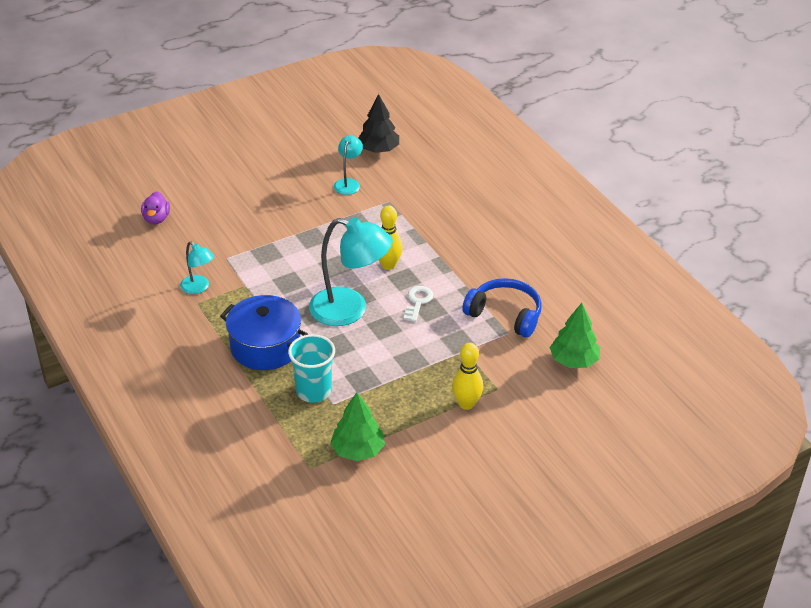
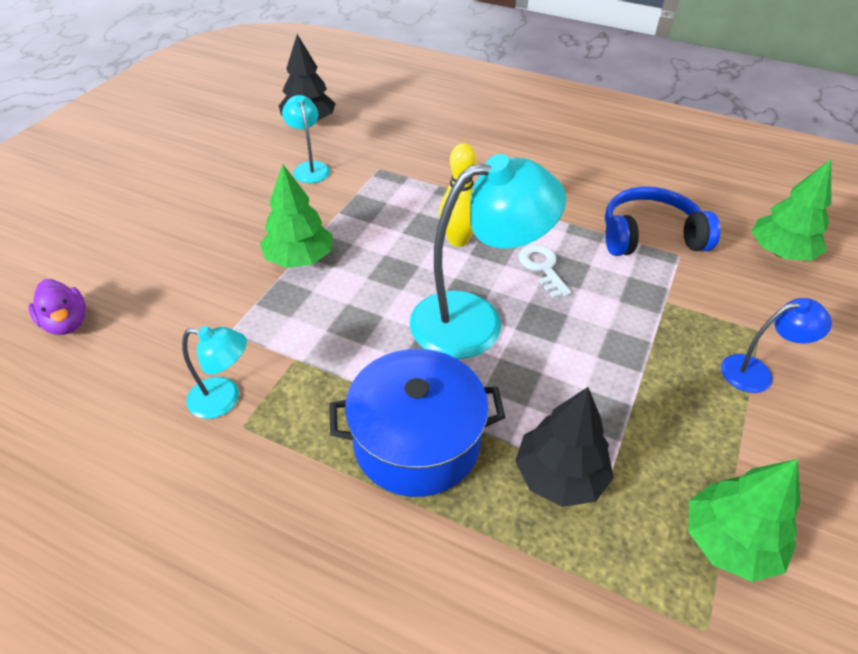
camera: 35 degrees left, 5 degrees up
turquoise cup [288,334,335,403] -> black tree [515,387,614,507]
yellow bowling pin [452,343,483,410] -> blue lamp [721,298,832,393]
none -> green tree [260,164,333,268]

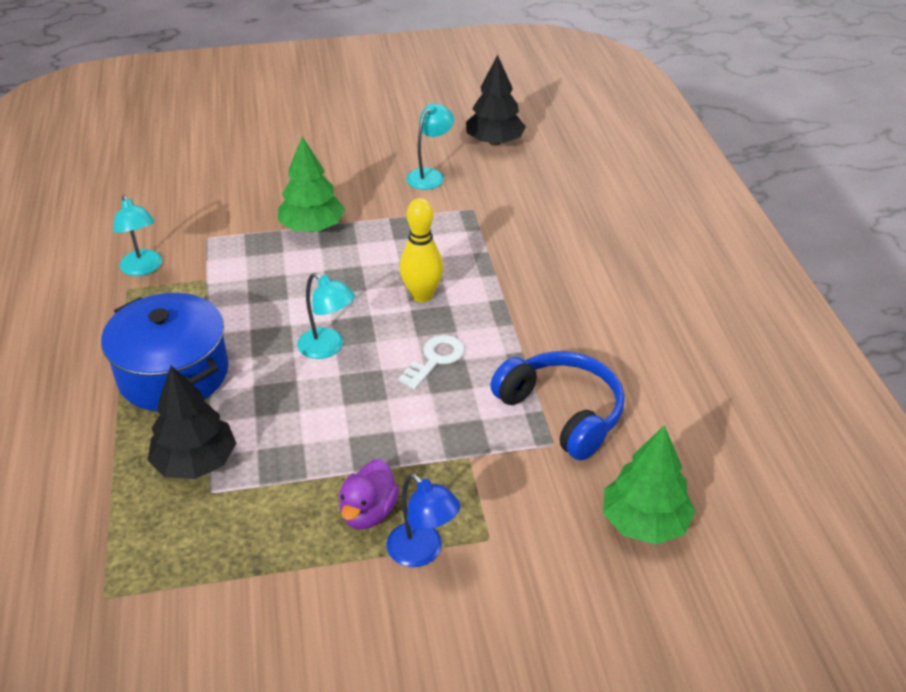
camera: 55 degrees right, 5 degrees down
purple duck [28,279,86,335] -> purple duck moved to [339,459,399,529]
turquoise lamp [409,154,566,359] -> turquoise lamp [297,273,355,359], size x0.51
green tree [688,459,800,582] -> none

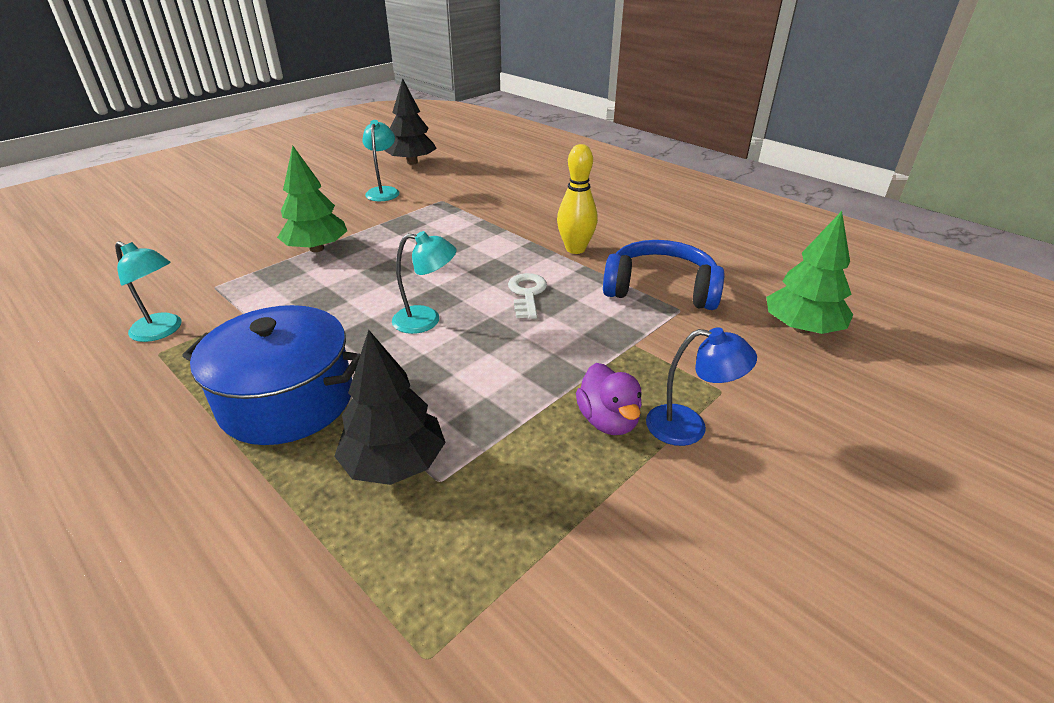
camera: 35 degrees left, 5 degrees down
yellow bowling pin [399,198,443,302] -> yellow bowling pin moved to [557,144,598,254]

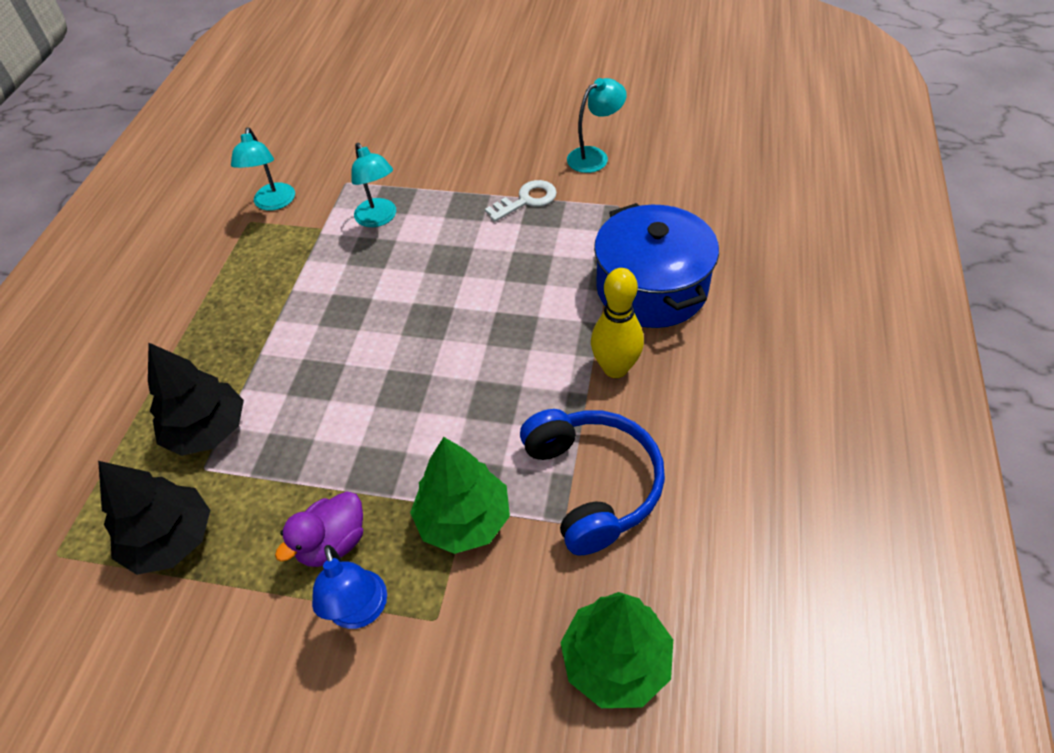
camera: 60 degrees right, 15 degrees up
blue pot [182,305,360,445] -> blue pot moved to [594,203,719,328]
green tree [277,146,347,252] -> green tree moved to [410,437,510,554]
black tree [385,78,437,165] -> black tree moved to [98,461,210,575]
turquoise lamp [392,231,457,334] -> turquoise lamp moved to [352,143,396,227]
white key [508,273,547,319] -> white key moved to [485,180,557,222]

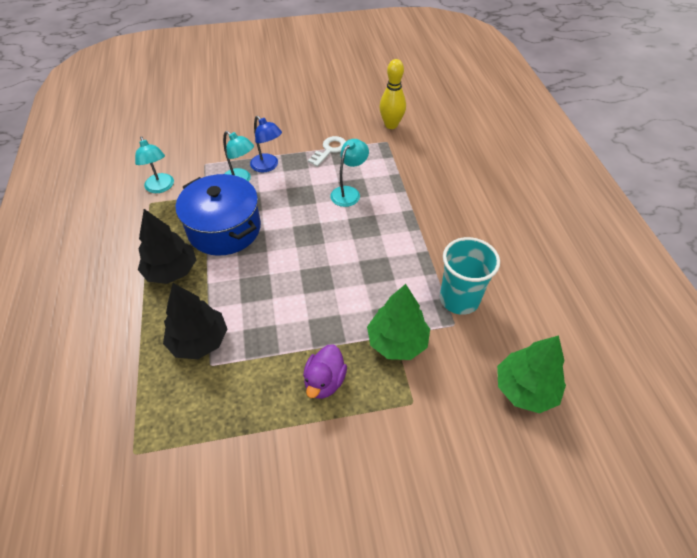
camera: 25 degrees left, 0 degrees up
black tree [98,461,210,575] -> black tree moved to [138,209,196,284]
blue lamp [312,545,387,629] -> blue lamp moved to [250,116,282,172]
blue headphones [520,409,665,555] -> turquoise cup [440,237,500,315]
turquoise lamp [567,78,627,173] -> turquoise lamp moved to [330,139,369,207]
yellow bowling pin [591,268,644,378] -> yellow bowling pin moved to [379,59,406,129]
blue pot [594,203,719,328] -> blue pot moved to [176,174,261,256]

